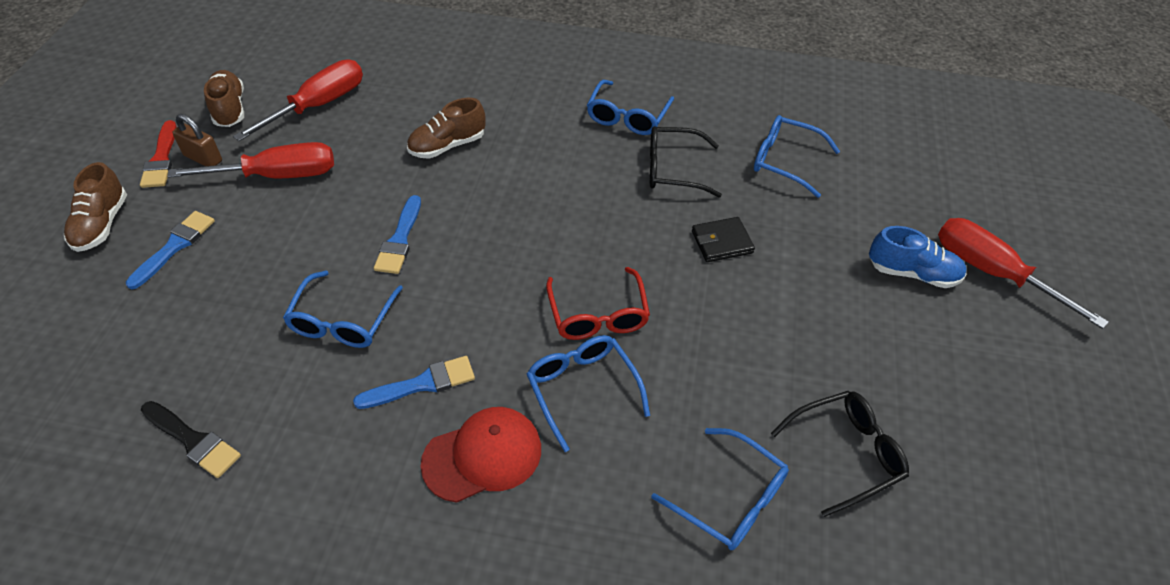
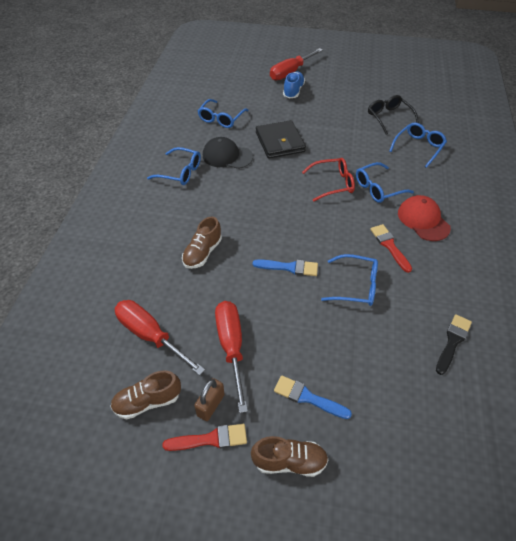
camera: 90 degrees left, 0 degrees up
blue brush [353,356,475,409] -> red brush [370,224,412,273]
brown shoe [407,98,485,159] -> brown shoe turned 60 degrees clockwise [182,217,222,269]
black glasses [650,126,722,197] -> black cap [203,137,253,169]
black wallet [692,217,755,262] -> black wallet [256,120,306,158], size x1.75

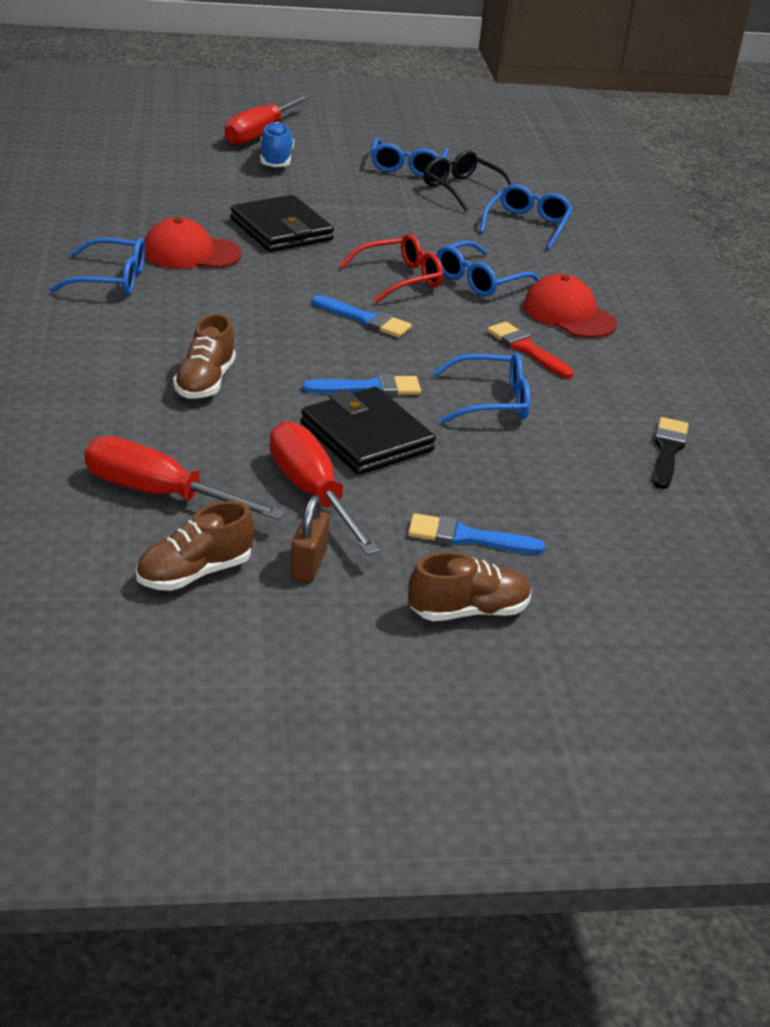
camera: 20 degrees left, 15 degrees down
red brush [162,424,247,451] -> none
blue glasses [198,99,249,128] -> blue glasses moved to [371,138,449,177]
black cap [203,137,253,169] -> red cap [144,217,242,269]
none -> black wallet [301,387,436,475]
none -> blue brush [312,295,412,338]

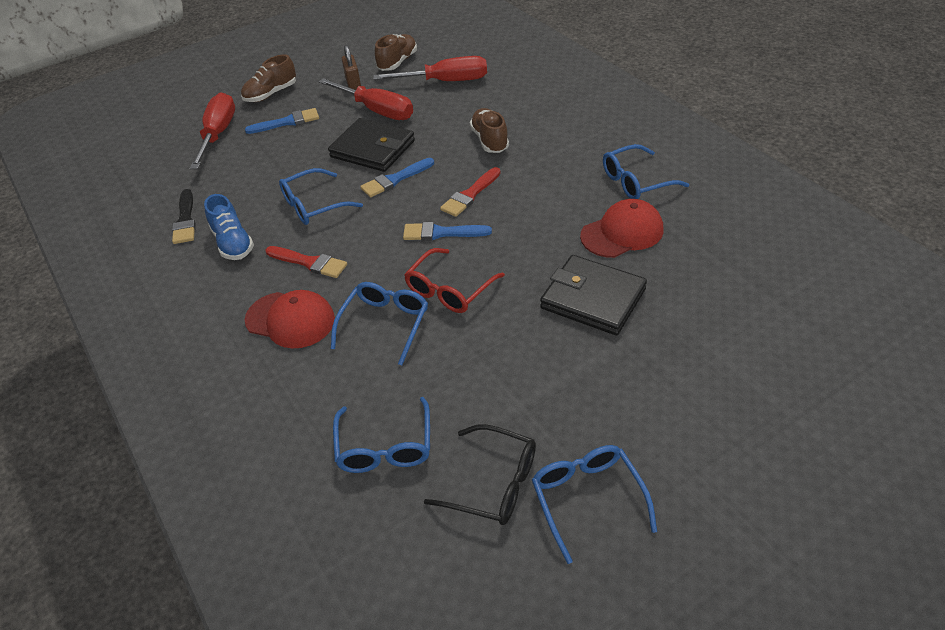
camera: 160 degrees right, 10 degrees up
red screwdriver [225,95,310,146] -> red screwdriver moved to [190,92,235,169]
blue shoe [260,122,294,167] -> blue shoe moved to [204,194,254,260]
none -> red brush [440,167,501,217]

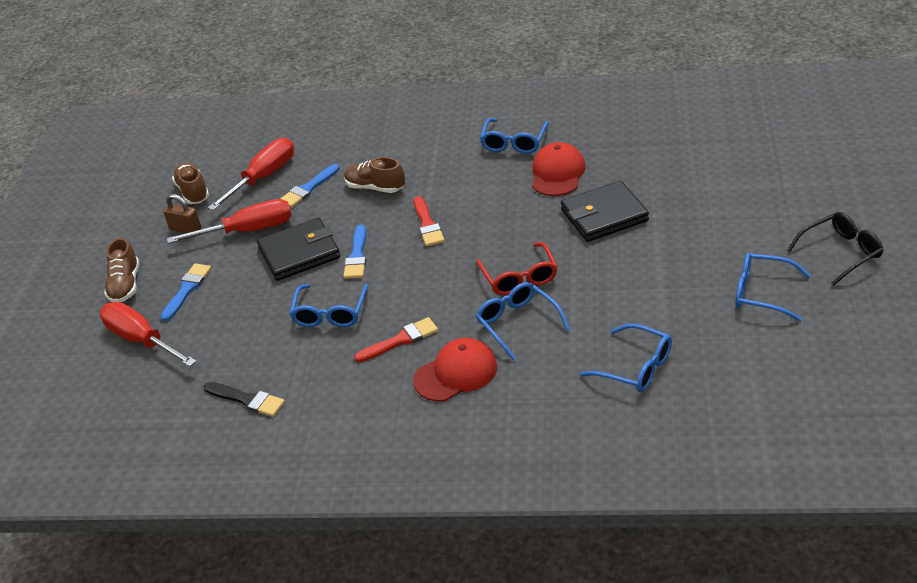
camera: 50 degrees left, 5 degrees down
blue shoe [204,194,254,260] -> none
blue brush [403,222,492,241] -> blue brush moved to [280,164,340,208]
black glasses [424,424,536,525] -> black glasses moved to [787,212,884,286]

